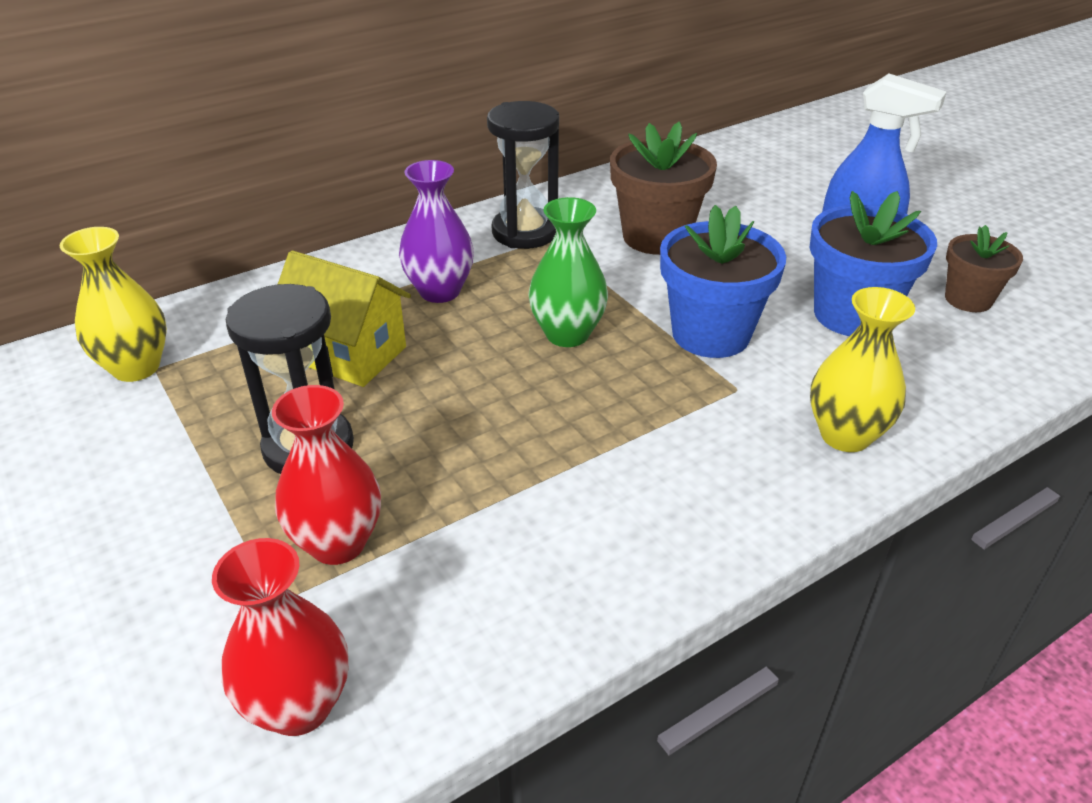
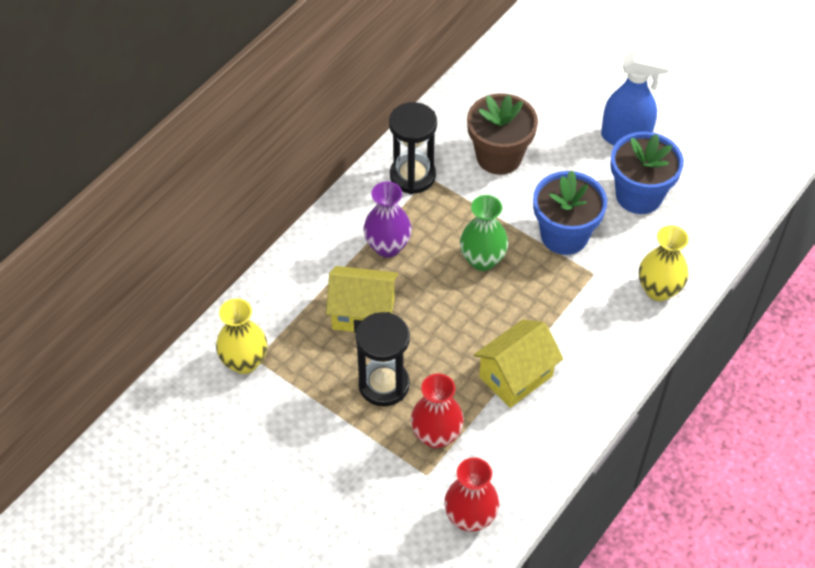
camera: 20 degrees left, 15 degrees up
brown flower pot [945,225,1023,312] -> none
none -> yellow house [474,320,563,408]

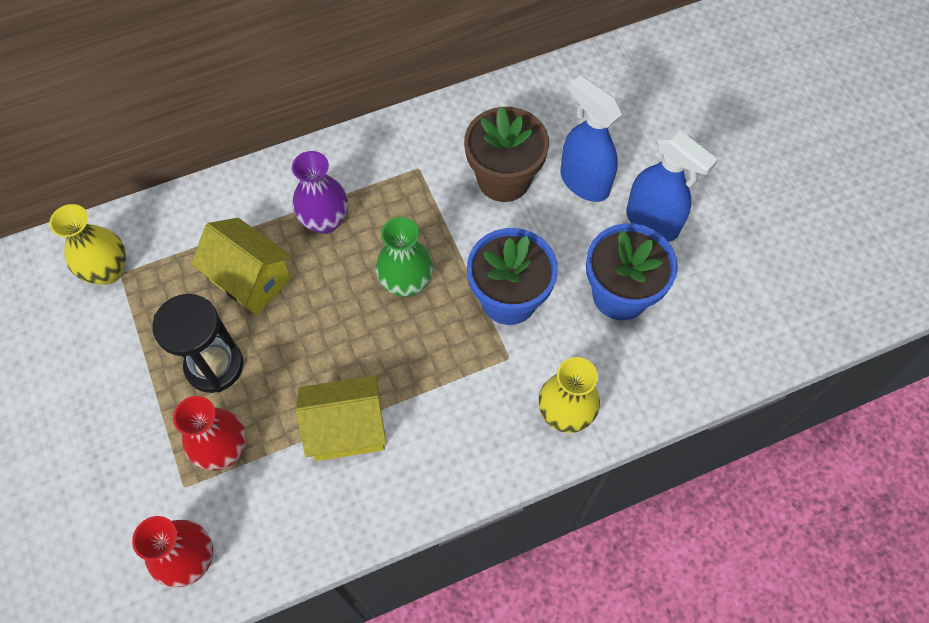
camera: 30 degrees right, 10 degrees up
black hourglass [389,102,437,194] -> none
none -> blue spray bottle [560,75,622,202]

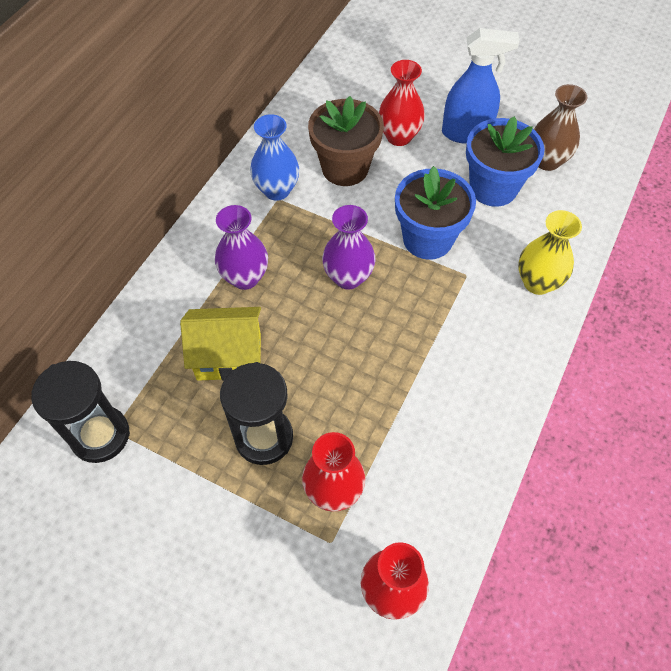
camera: 40 degrees left, 5 degrees down
yellow vase [49,204,126,285] -> black hourglass [31,361,130,463]
yellow house [296,375,386,461] -> none
green vase [376,217,433,297] -> purple vase [322,205,376,289]
blue spray bottle [560,75,622,202] -> red vase [379,60,425,146]
none -> blue vase [250,114,299,201]
none -> brown vase [534,84,587,171]

